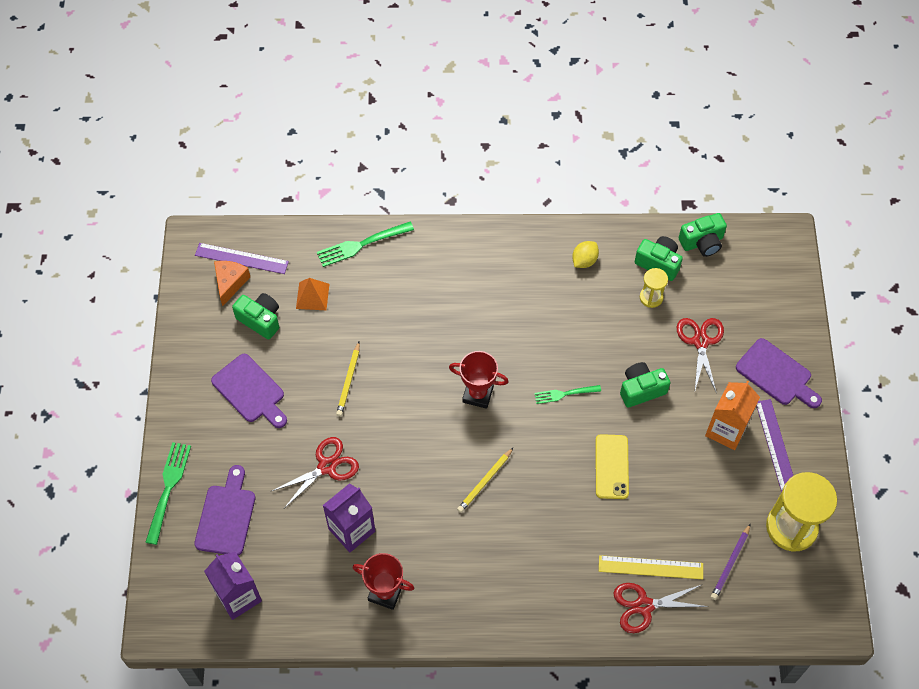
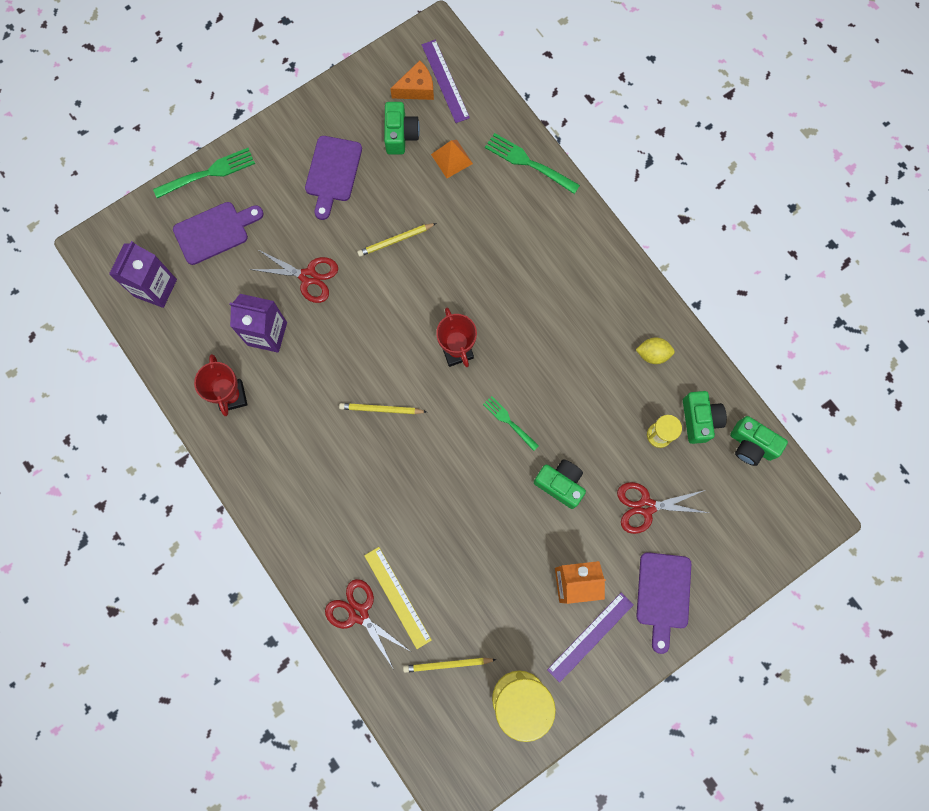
camera: 55 degrees right, 15 degrees up
yellow phone [595,434,629,499] -> none
red scissors [677,318,724,391] -> red scissors turned 150 degrees counterclockwise [617,482,708,534]
purple pencil [711,523,751,600] -> yellow pencil [403,658,497,673]

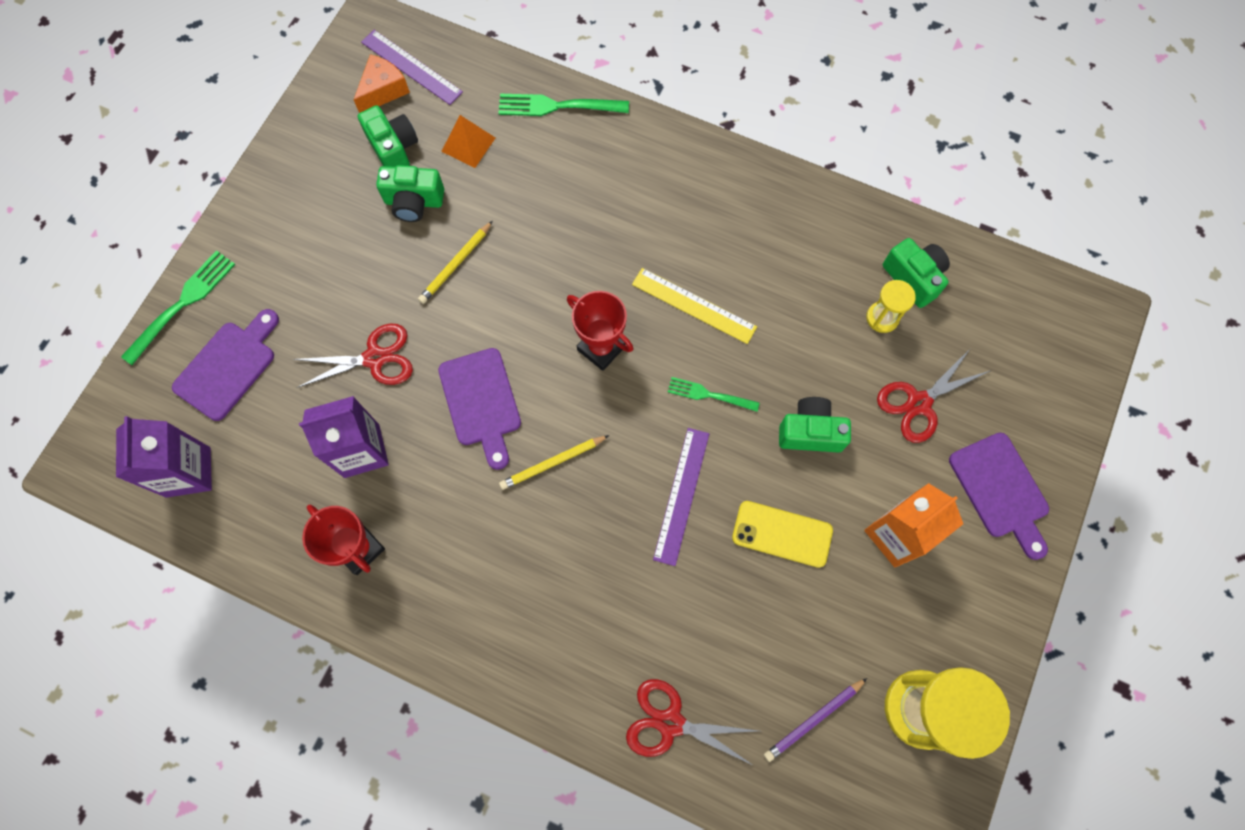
camera: 30 degrees left, 5 degrees down
purple cutting board [305,136,362,220] -> purple cutting board moved to [438,348,521,470]
yellow ruler [364,547,432,649] -> yellow ruler moved to [632,268,757,344]
yellow pencil [403,658,497,673] -> purple pencil [764,678,867,762]
purple ruler [547,592,634,683] -> purple ruler moved to [653,428,709,566]
yellow lemon [636,338,675,364] -> none
green camera [730,416,788,466] -> green camera moved to [376,165,444,222]
none -> yellow phone [732,501,833,568]

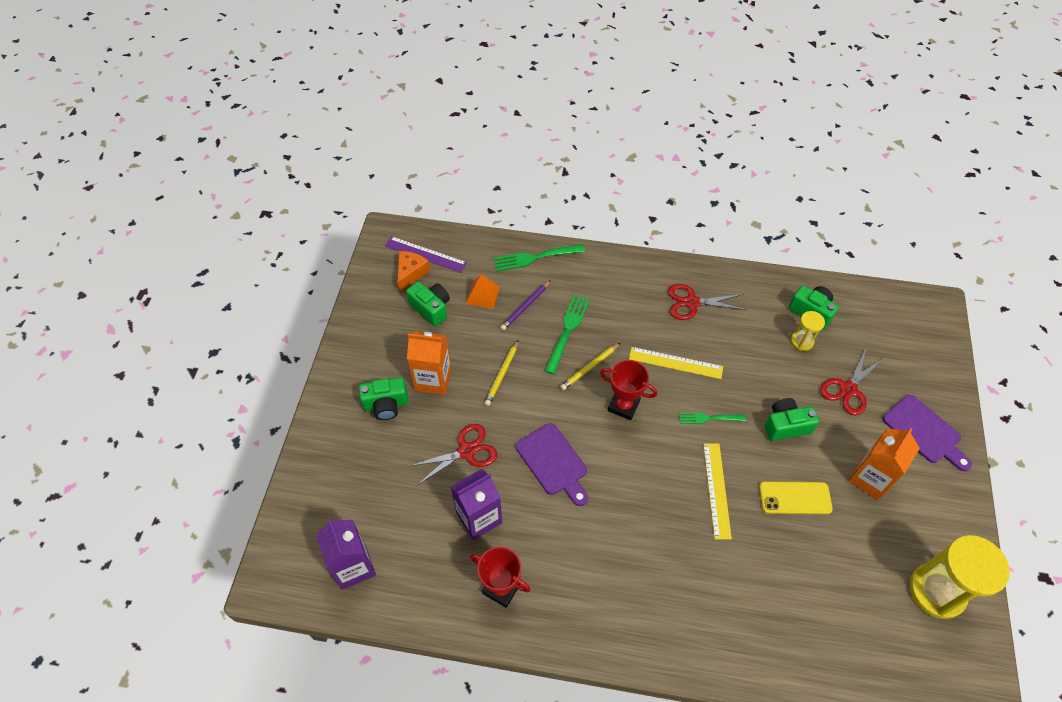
camera: 15 degrees left, 15 degrees down
green fork [121,250,236,365] -> green fork moved to [545,295,590,374]
purple cutting board [172,309,279,421] -> none
green camera [376,165,444,222] -> green camera moved to [359,377,408,420]
yellow pencil [499,435,609,490] -> yellow pencil moved to [560,343,620,390]
red scissors [626,679,758,766] -> red scissors moved to [668,284,747,320]
purple ruler [653,428,709,566] -> yellow ruler [703,443,732,540]
purple pencil [764,678,867,762] -> purple pencil moved to [500,280,551,331]
none -> orange carton [407,331,452,395]

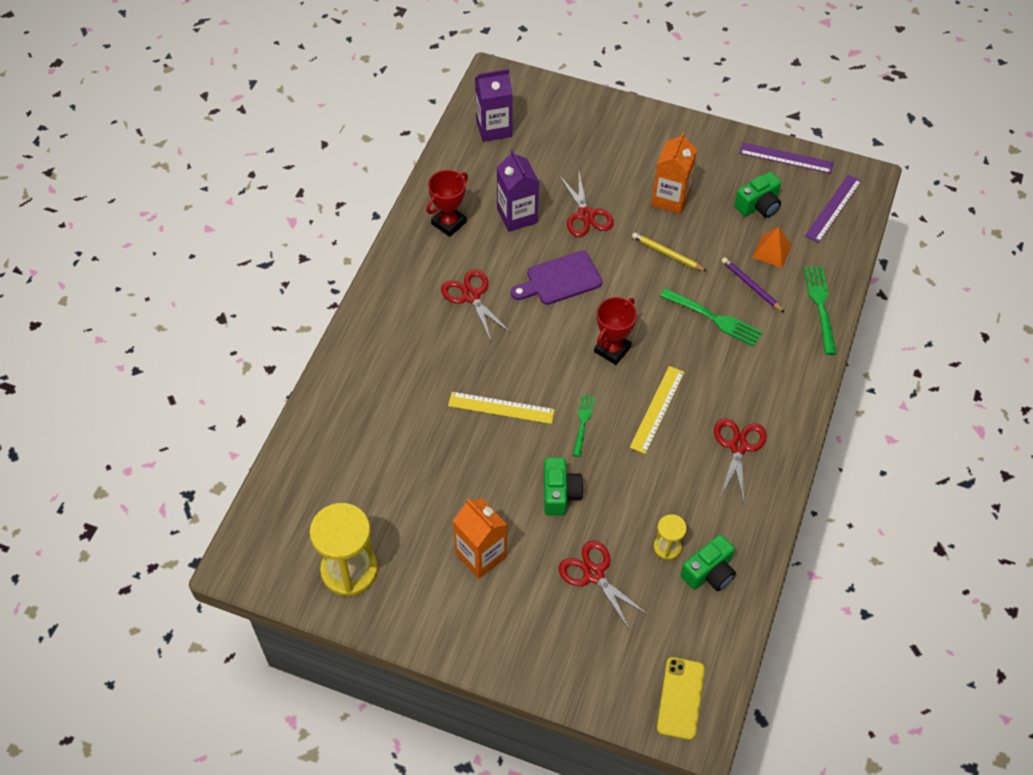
camera: 100 degrees right, 0 degrees up
green camera [359,377,408,420] -> none
orange cheese [397,251,430,292] -> none
yellow pencil [560,343,620,390] -> none
yellow phone [759,481,833,514] -> yellow phone moved to [657,657,705,740]
purple cutting board [883,395,972,471] -> none
none -> red scissors [441,269,511,341]
none -> purple ruler [739,142,834,174]

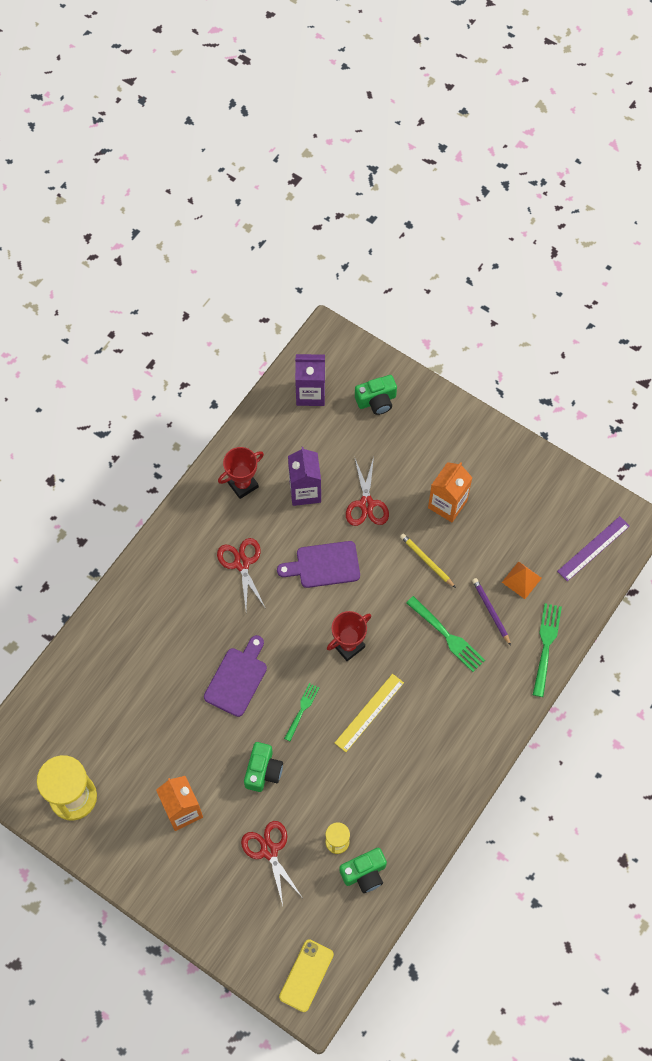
camera: 15 degrees right, 10 degrees up
yellow ruler [448,392,555,424] -> purple cutting board [204,635,267,717]
red scissors [714,418,767,502] -> none
green camera [734,172,781,218] -> green camera moved to [355,375,397,415]
purple ruler [739,142,834,174] -> none

